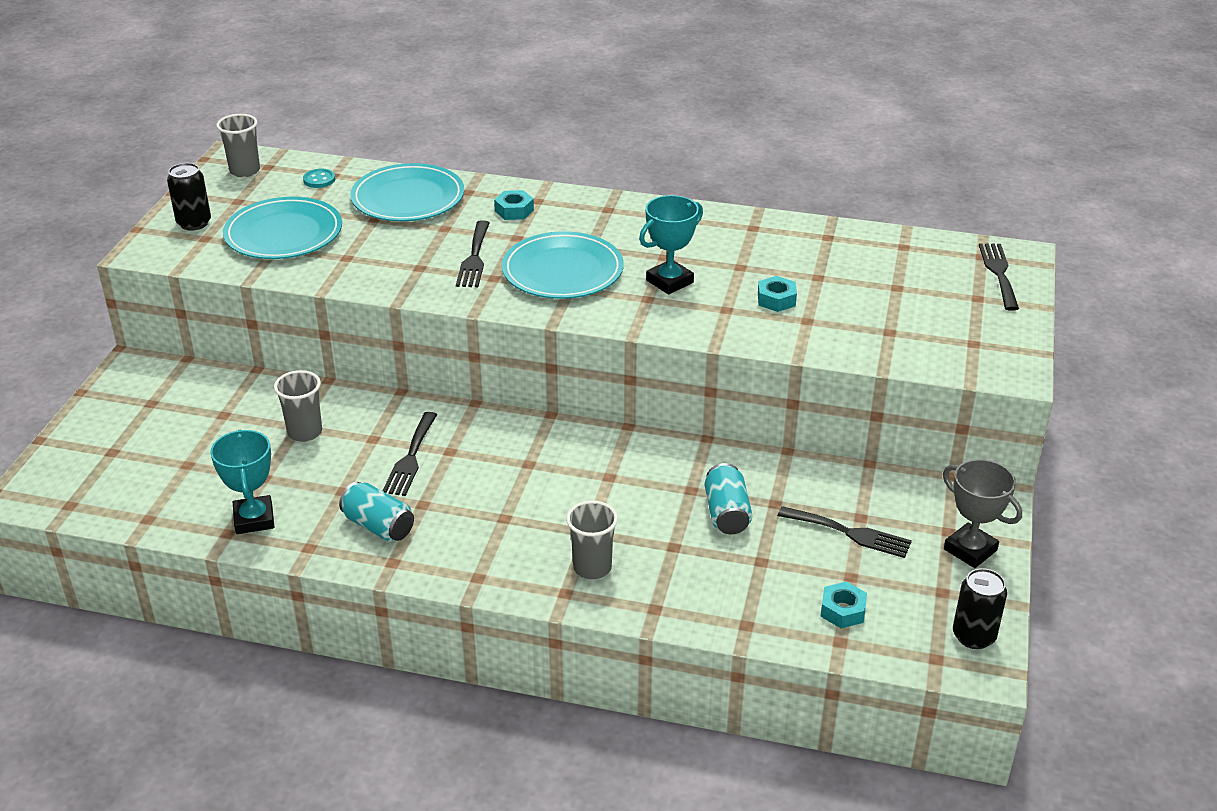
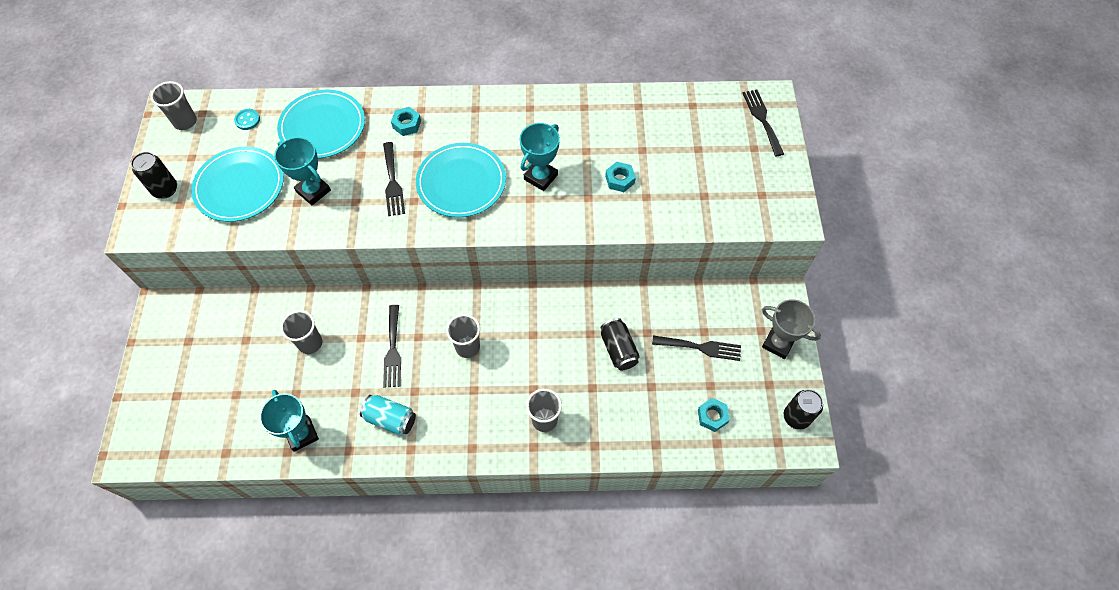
camera: 15 degrees left, 25 degrees up
turquoise can [705,463,752,534] -> black can [600,318,640,370]
none -> turquoise trophy [274,137,331,205]
none -> grey cup [446,314,480,358]

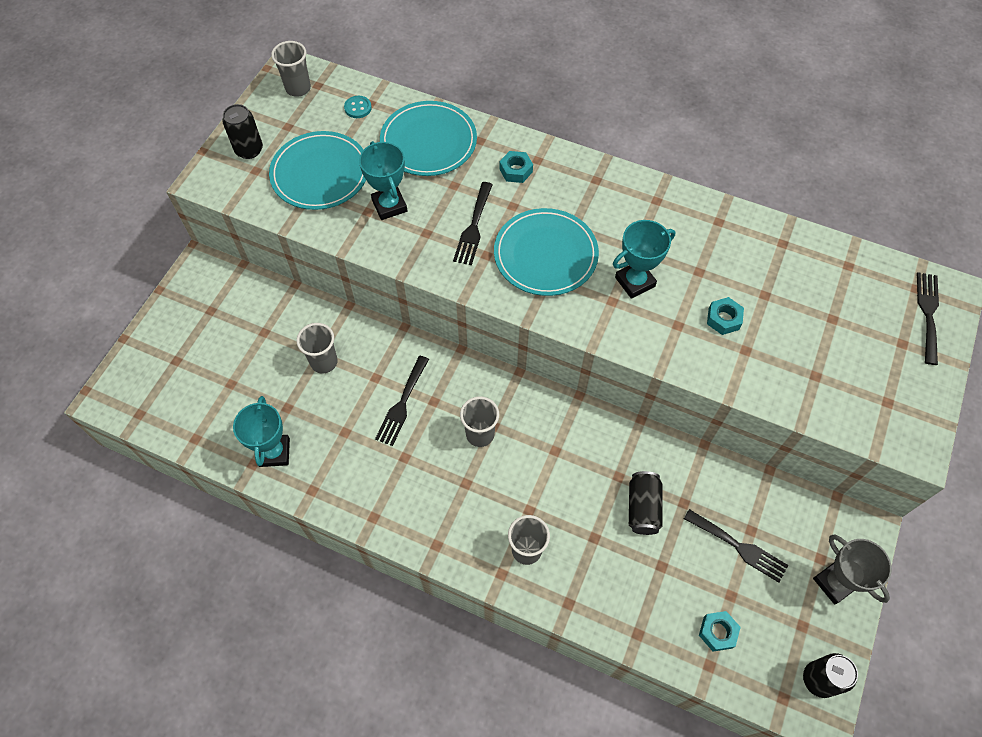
camera: 25 degrees right, 0 degrees up
turquoise can [360,395,416,436] -> none

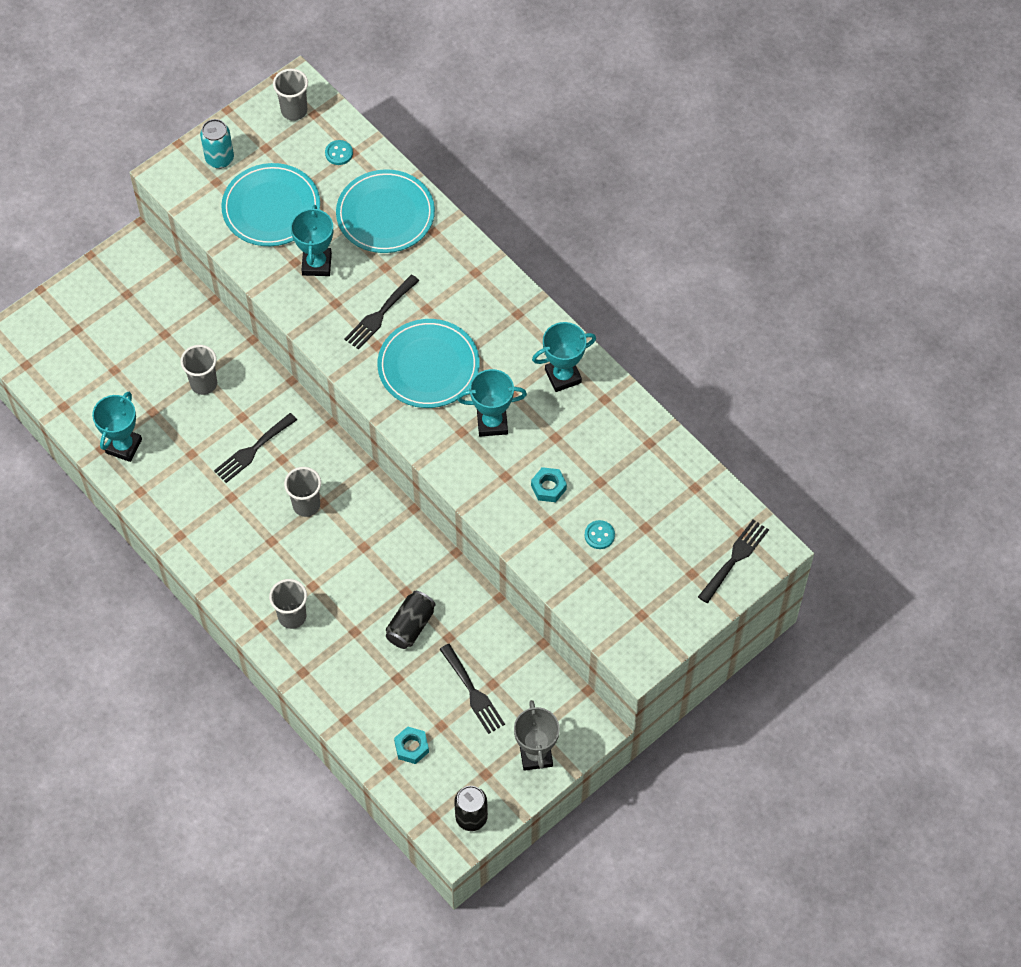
camera: 25 degrees right, 0 degrees up
black can [222,104,263,159] -> turquoise can [200,119,234,168]
turquoise nut [499,151,533,183] -> none
none -> turquoise trophy [532,322,596,392]
none -> turquoise button [585,520,615,549]

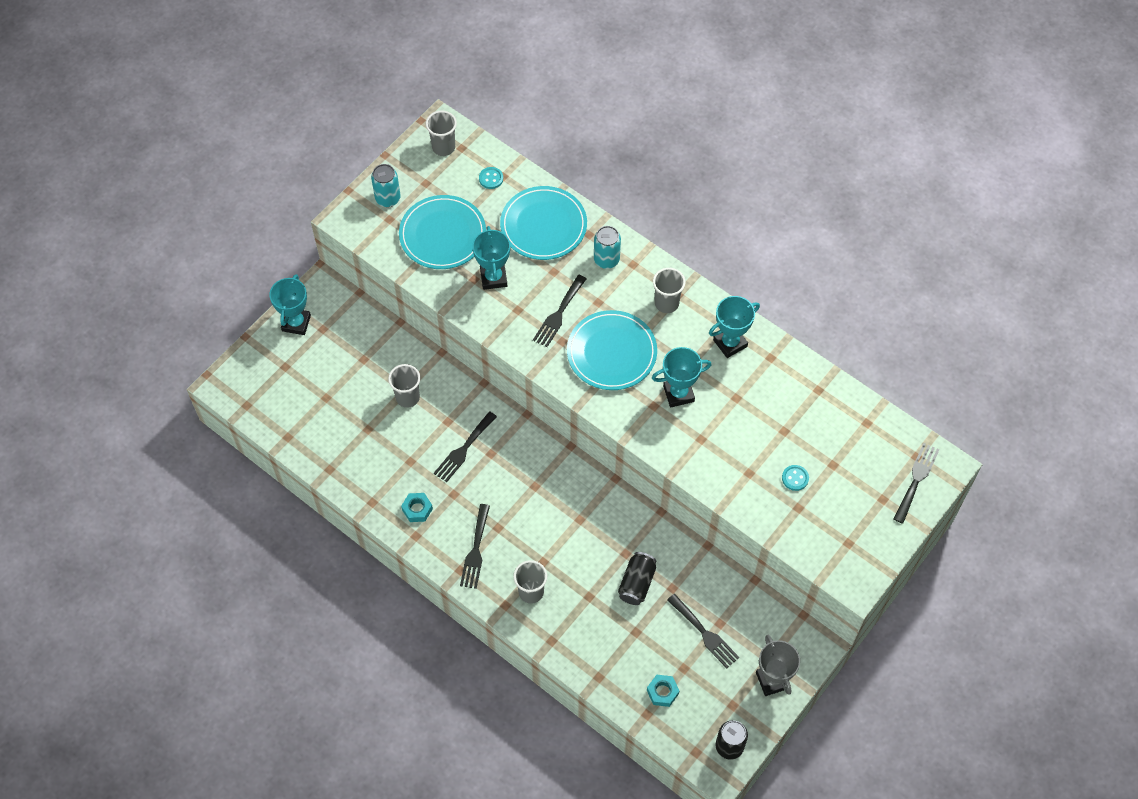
camera: 10 degrees left, 0 degrees up
turquoise trophy [92,392,142,462] -> turquoise trophy moved to [269,274,311,335]
grey cup [284,467,321,517] -> grey cup moved to [653,268,686,313]
turquoise nut [531,467,567,502] -> turquoise nut moved to [401,493,433,522]
none -> black fork [460,504,490,589]
none -> turquoise can [594,226,621,269]

